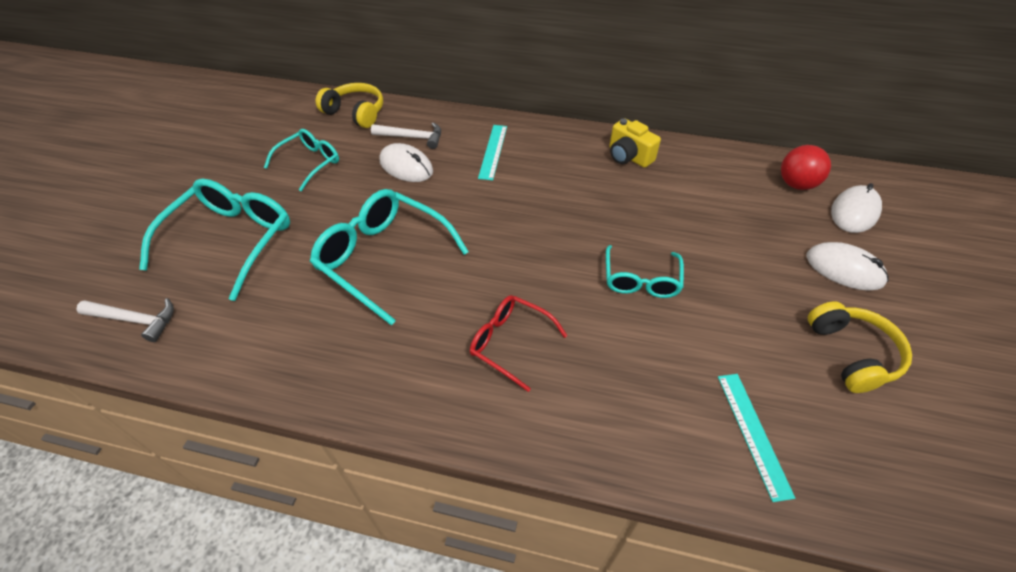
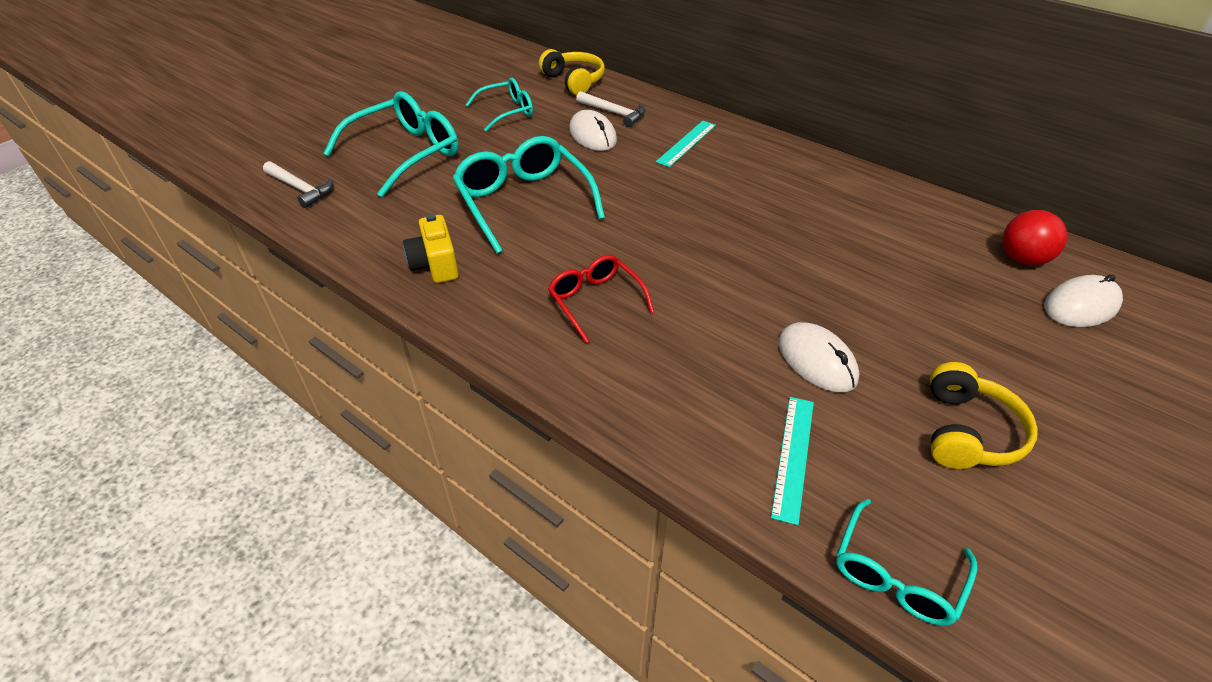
camera: 25 degrees right, 5 degrees down
turquoise glasses [606,245,684,298] -> turquoise glasses moved to [836,499,977,626]
yellow camera [609,118,661,168] -> yellow camera moved to [403,214,459,283]
white mouse [806,242,889,291] -> white mouse moved to [778,322,859,392]

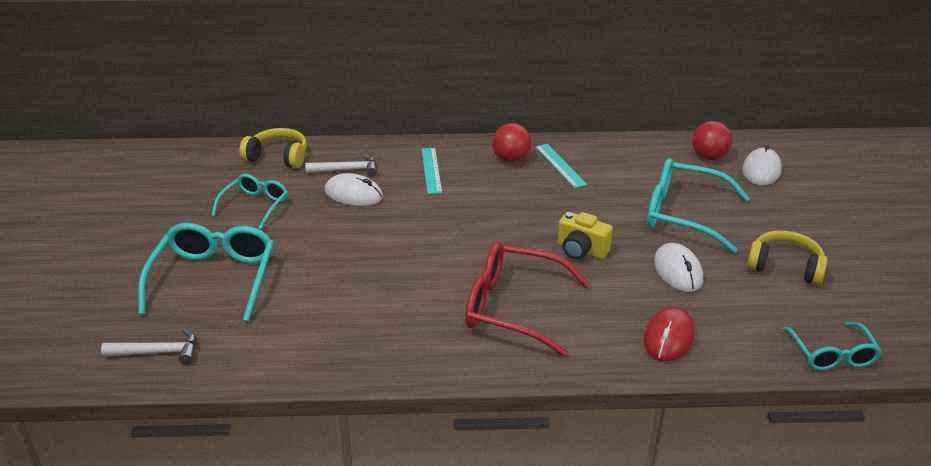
camera: 40 degrees left, 10 degrees down
yellow camera [403,214,459,283] -> yellow camera moved to [558,212,613,260]
turquoise glasses [453,136,605,254] -> turquoise glasses moved to [647,158,750,253]
red glasses [548,255,655,343] -> red glasses [465,242,590,357], size x1.67
turquoise ruler [771,397,814,525] -> turquoise ruler moved to [535,144,587,188]
white mouse [778,322,859,392] -> white mouse turned 60 degrees clockwise [654,243,703,292]
yellow headphones [930,362,1038,469] -> yellow headphones turned 45 degrees counterclockwise [747,230,828,285]
none -> red ball [492,123,532,163]
none -> red mouse [643,307,695,362]

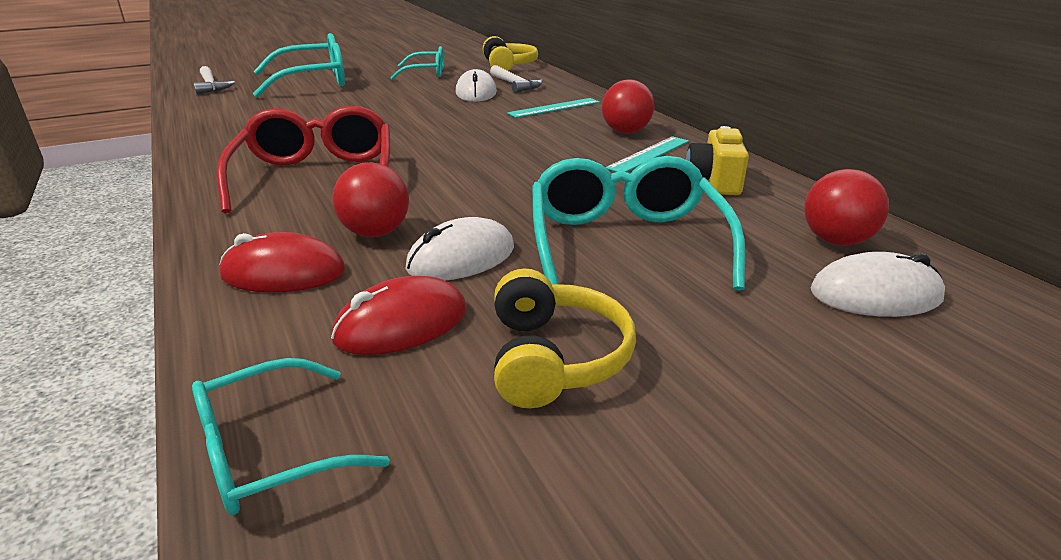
camera: 65 degrees right, 5 degrees down
yellow camera [558,212,613,260] -> yellow camera moved to [686,126,749,195]
none -> red mouse [331,276,467,355]
none -> red ball [332,162,409,237]

